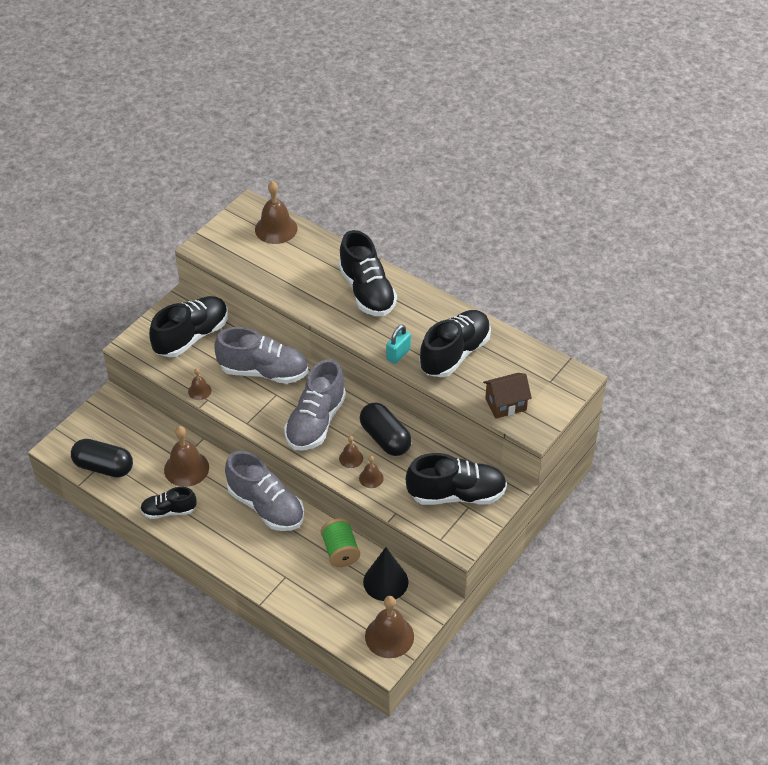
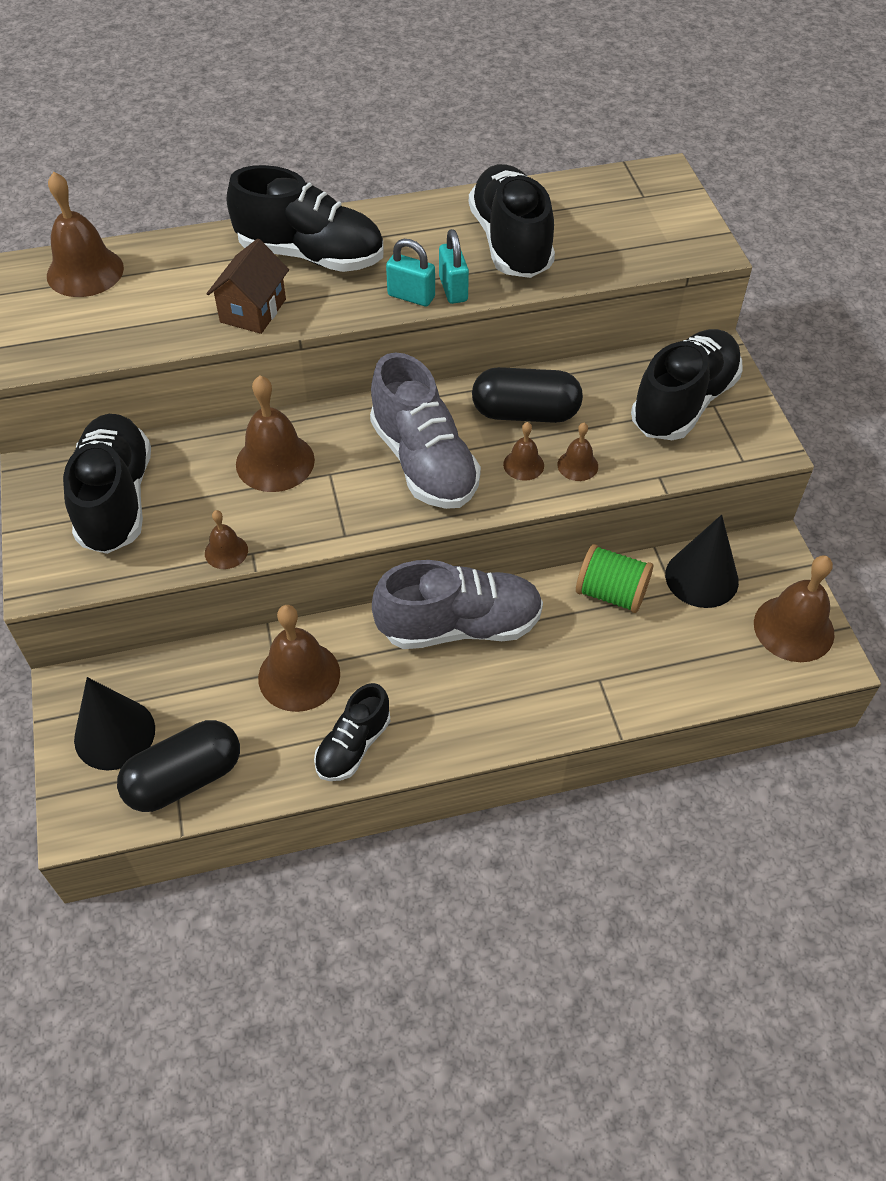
camera: 50 degrees left, 5 degrees up
grey shoe [215,327,308,384] -> brown bell [236,376,315,492]
brown house [483,373,532,419] -> brown house moved to [207,239,289,334]
none -> black cone [74,677,155,770]
none -> turquoise padlock [386,239,435,306]

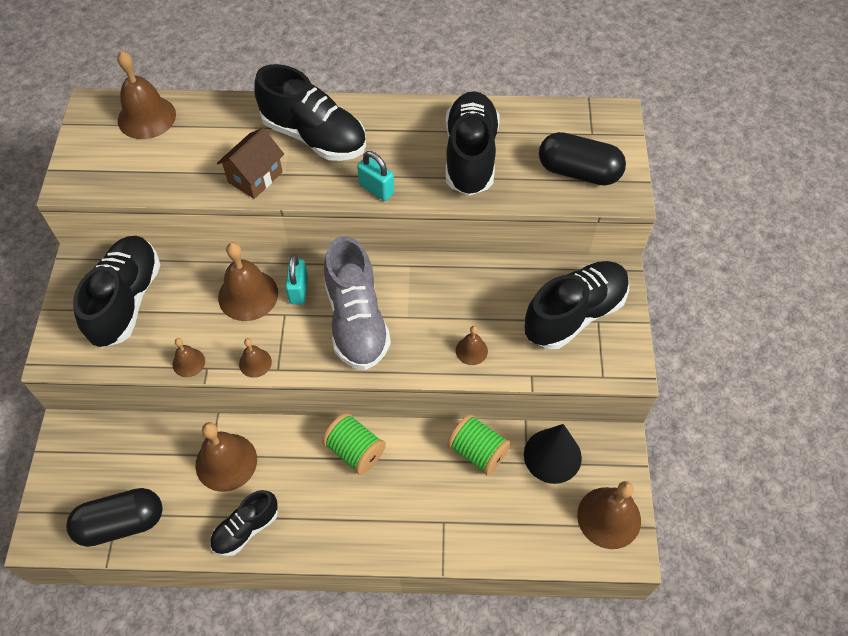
camera: 15 degrees right, 5 degrees up
black cone [74,677,155,770] -> none
grey shoe [372,560,543,649] -> green spool [322,412,386,475]
turquoise padlock [439,229,469,304] -> turquoise padlock moved to [286,255,308,304]
black capsule [472,367,583,423] -> black capsule moved to [539,132,626,186]
brown bell [503,422,544,481] -> brown bell moved to [239,338,272,378]

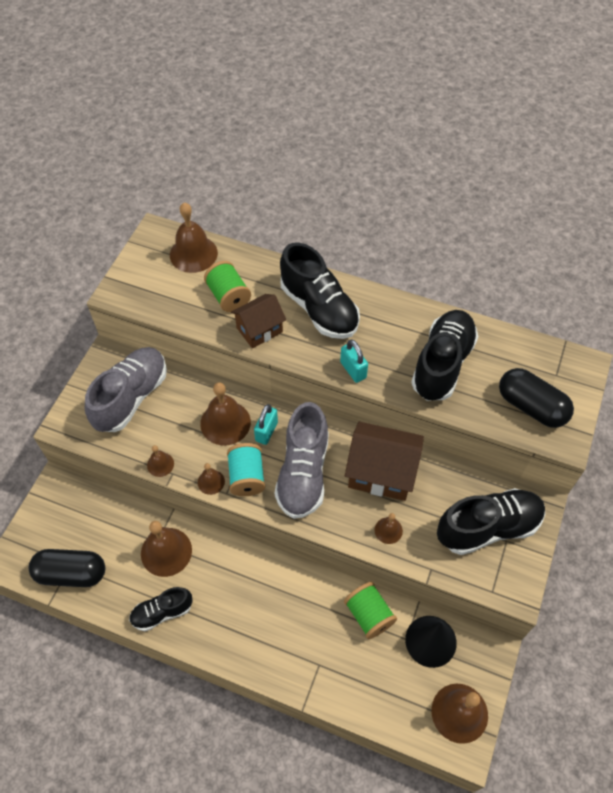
camera: 20 degrees right, 0 degrees up
black shoe [73,236,160,348] -> grey shoe [85,347,167,432]
green spool [322,412,386,475] -> green spool moved to [204,261,251,312]
none -> turquoise spool [227,443,265,496]
none -> brown house [345,422,424,501]

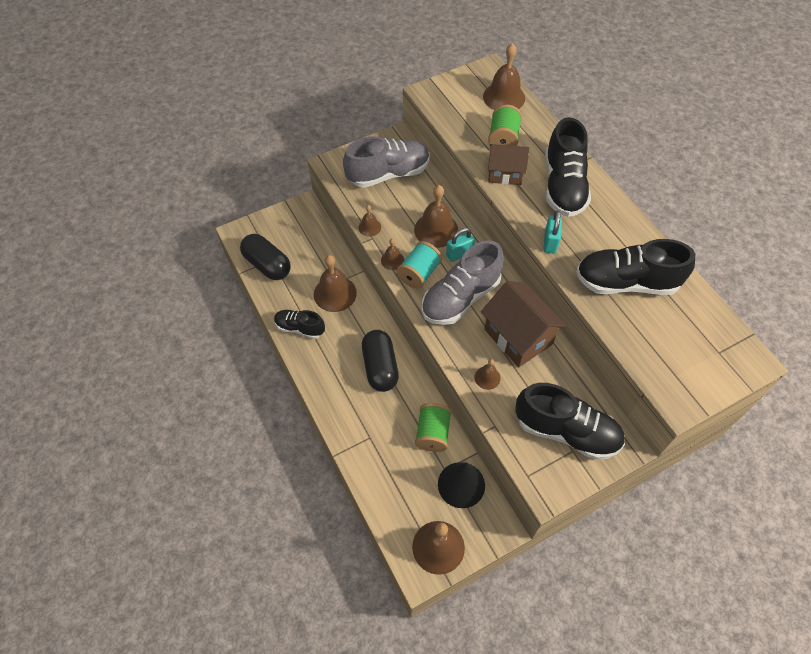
camera: 40 degrees right, 0 degrees up
black shoe [411,310,478,401] -> black shoe turned 150 degrees counterclockwise [576,239,695,295]
black capsule [499,368,574,428] -> black capsule moved to [362,330,399,392]

